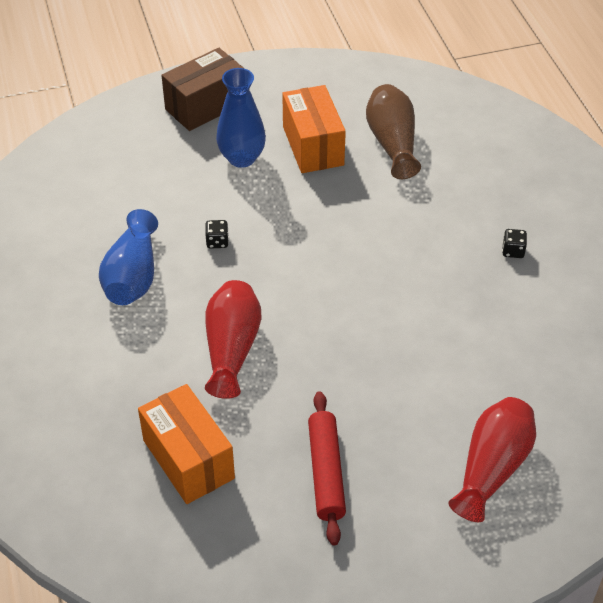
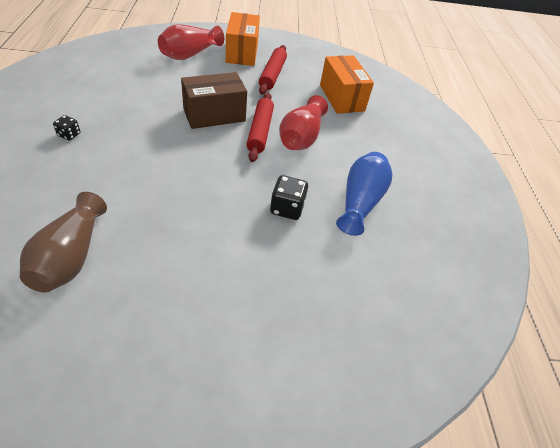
camera: 170 degrees left, 0 degrees up
brown box [161,48,243,131] -> brown box moved to [181,72,247,129]
black dice [205,220,229,249] -> black dice [270,175,308,220], size x1.65
blue vase [216,68,266,168] -> none
orange box [282,85,346,173] -> orange box moved to [226,12,260,66]
none -> red rolling pin [246,93,274,162]

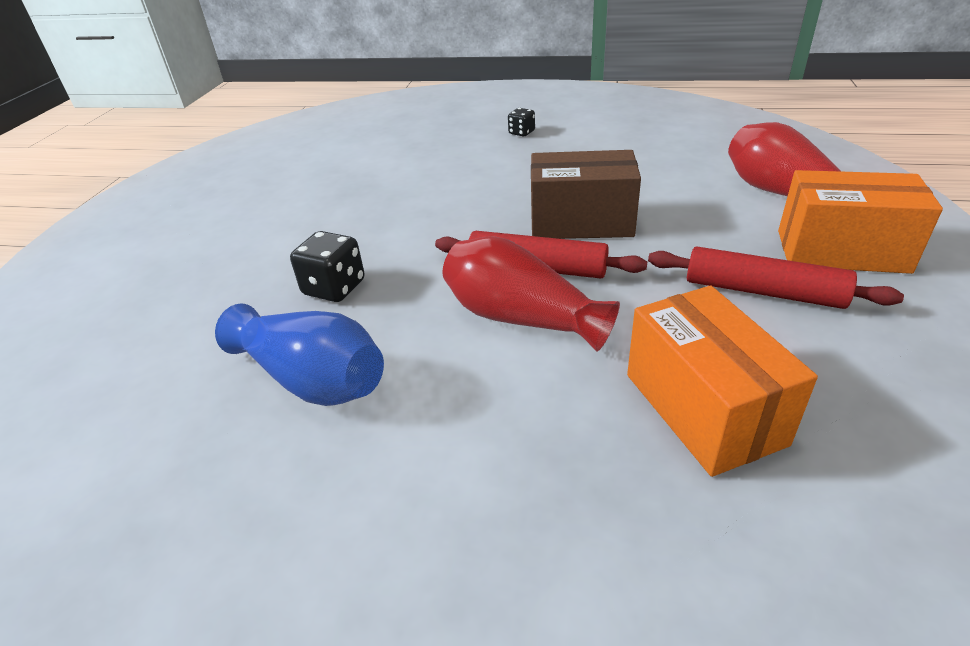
camera: 110 degrees right, 10 degrees down
brown vase [20,192,107,293] -> none
brown box [181,72,247,129] -> brown box turned 75 degrees counterclockwise [531,150,641,239]
orange box [320,55,374,114] -> orange box turned 75 degrees clockwise [627,286,818,477]

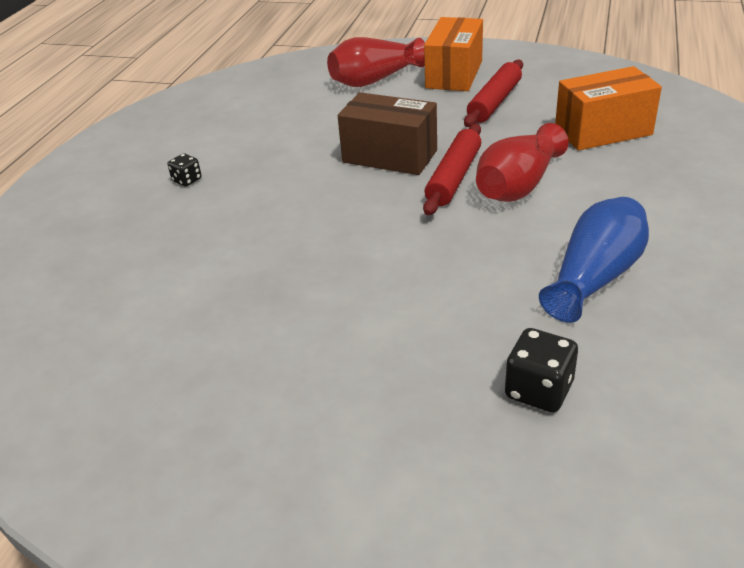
camera: 85 degrees left, 0 degrees up
black dice [290,231,365,302] -> black dice moved to [505,328,578,413]
brown box [531,150,641,239] -> brown box turned 75 degrees counterclockwise [338,92,437,175]

